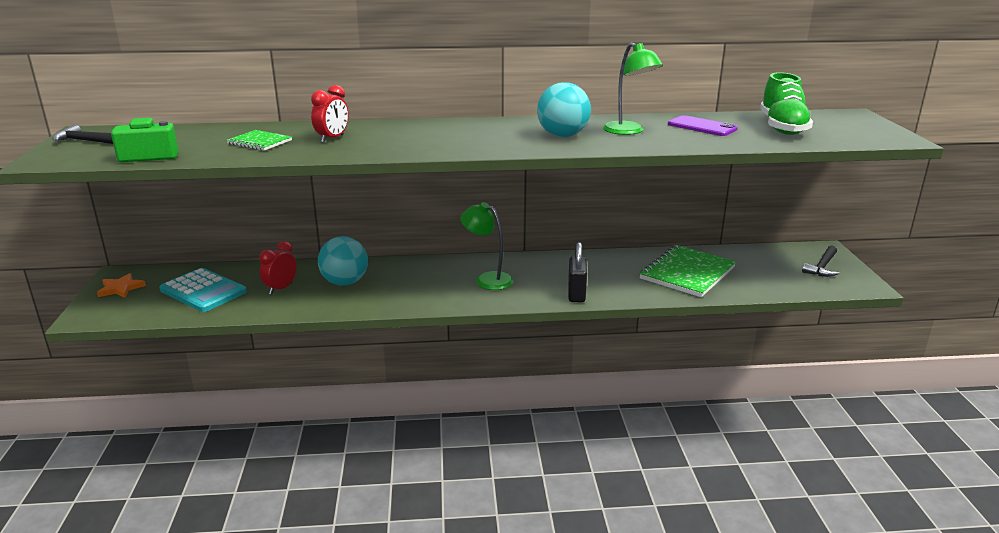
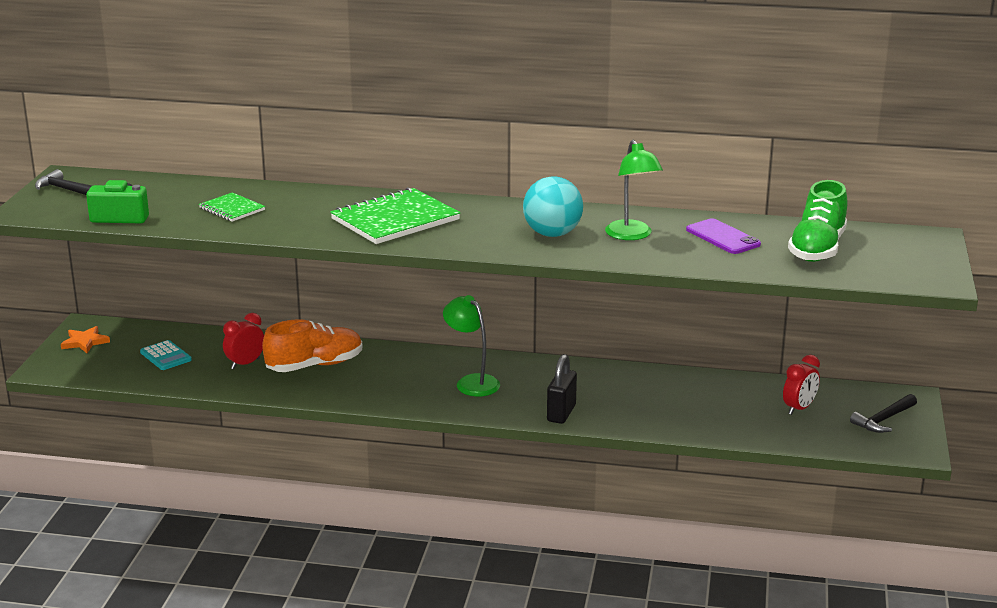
camera: 15 degrees right, 0 degrees up
turquoise calculator [159,268,247,312] -> turquoise calculator [140,340,192,370], size x0.59
red clock [311,85,349,143] -> red clock moved to [783,355,820,415]
turquoise ball [318,236,368,286] -> orange shoe [262,319,362,372]
green notebook [639,245,736,297] -> green notebook moved to [330,187,461,244]

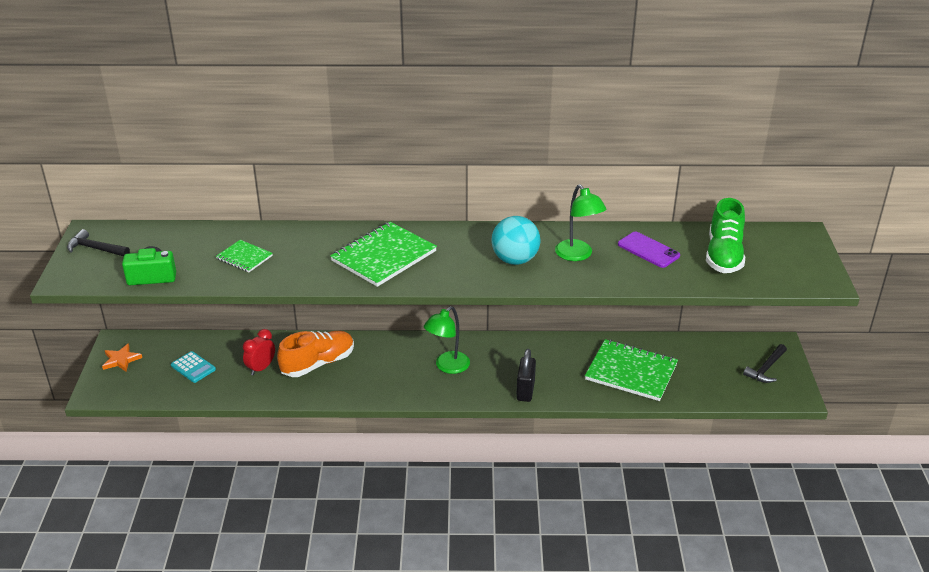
camera: 10 degrees left, 10 degrees up
green lamp [443,295,500,396] -> green lamp turned 90 degrees counterclockwise [424,306,470,374]
red clock [783,355,820,415] -> none
none -> green notebook [585,339,678,401]

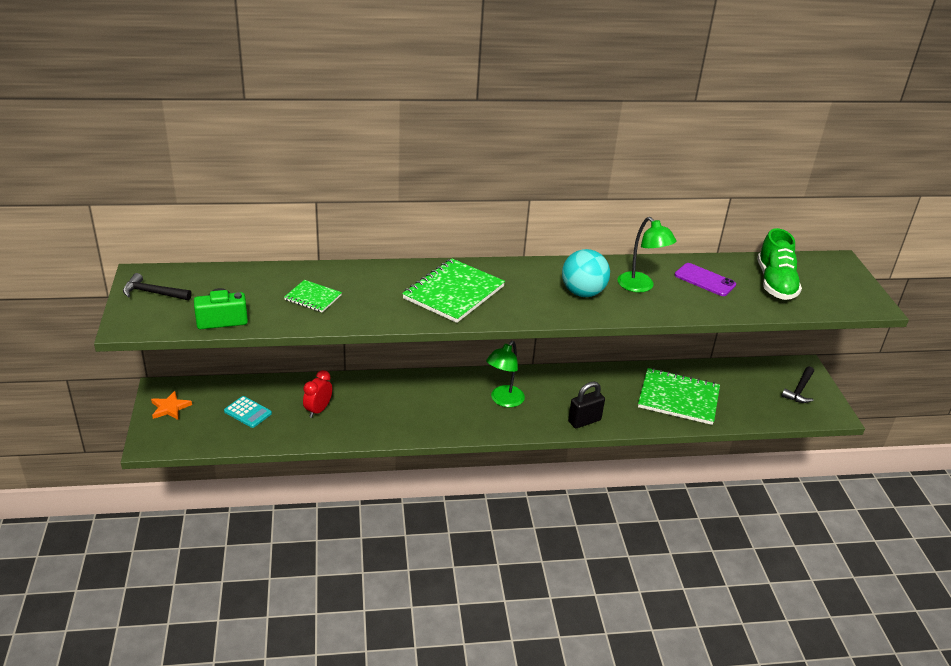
camera: 10 degrees left, 0 degrees up
orange shoe [277,331,354,377] -> none
black padlock [516,349,536,402] -> black padlock turned 60 degrees clockwise [568,382,605,428]

